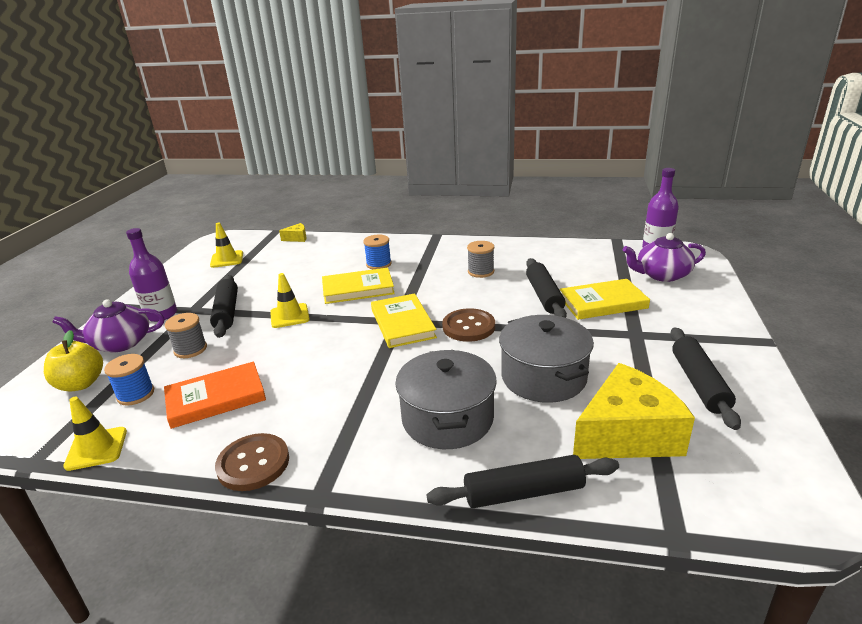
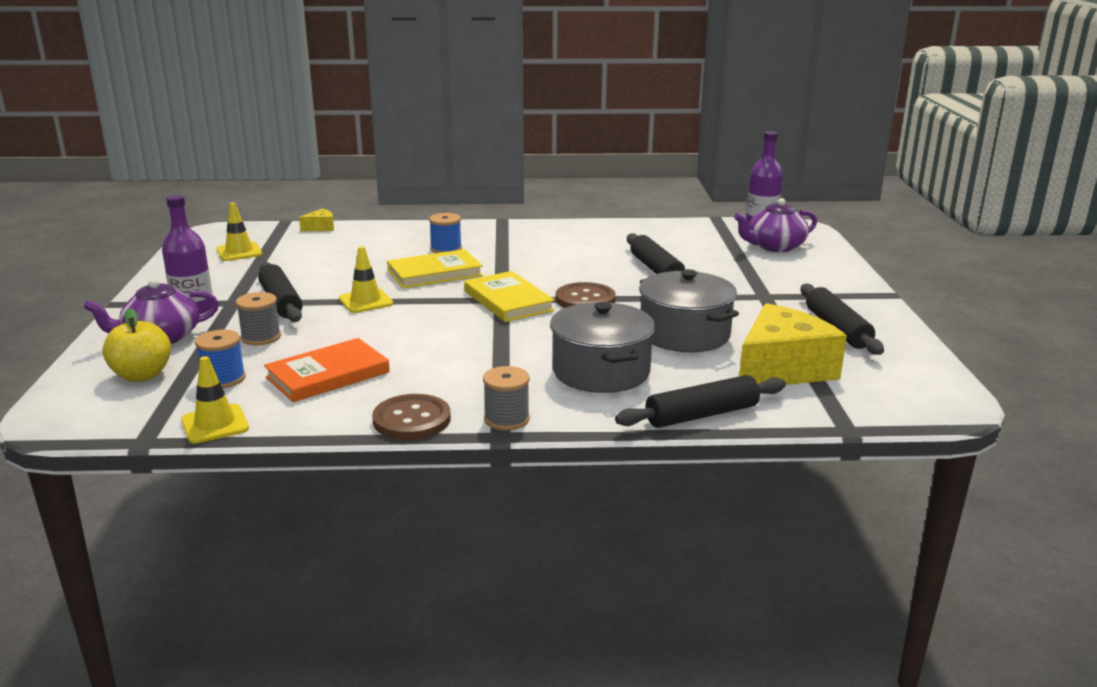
camera: 15 degrees left, 5 degrees down
grey spool [467,241,494,278] -> grey spool moved to [483,366,530,431]
yellow book [560,279,650,320] -> none

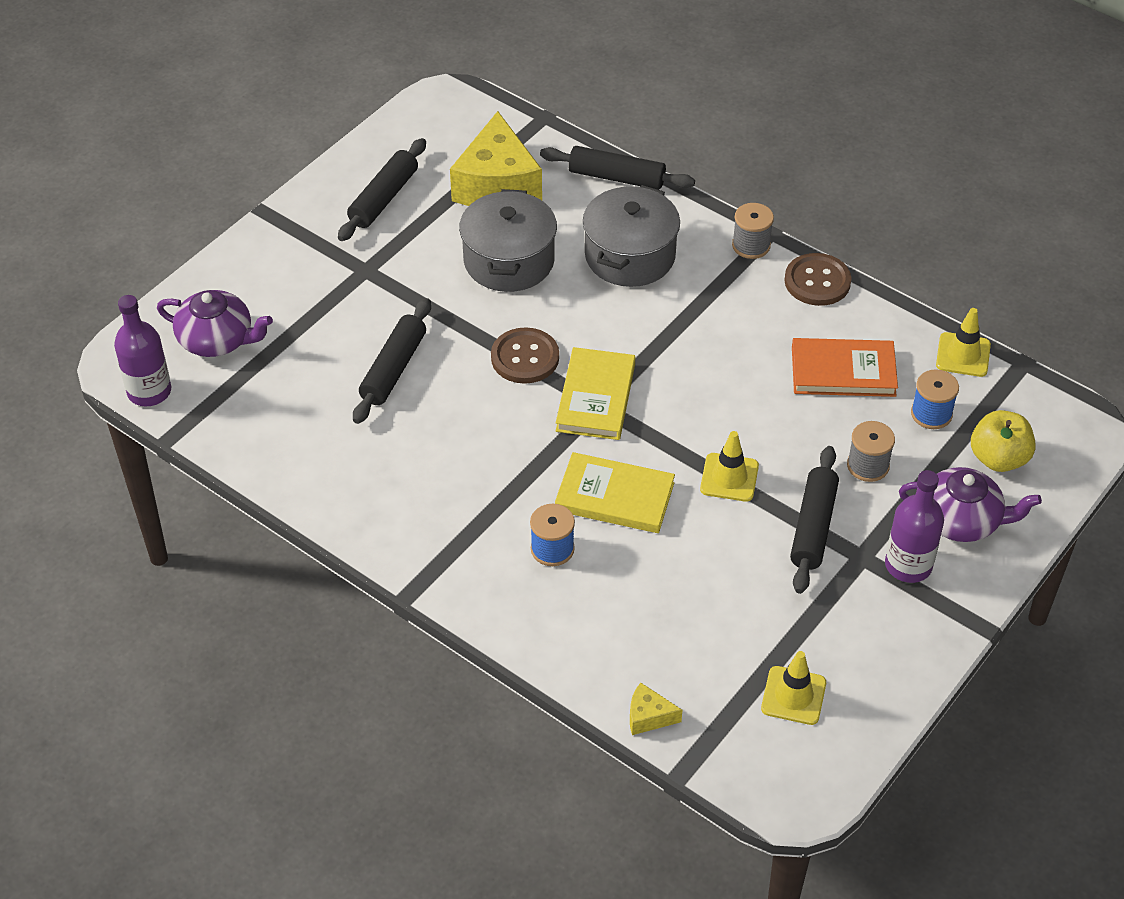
camera: 140 degrees left, 25 degrees up
yellow cheese [739,303,847,385] -> yellow cheese turned 90 degrees counterclockwise [450,111,542,206]

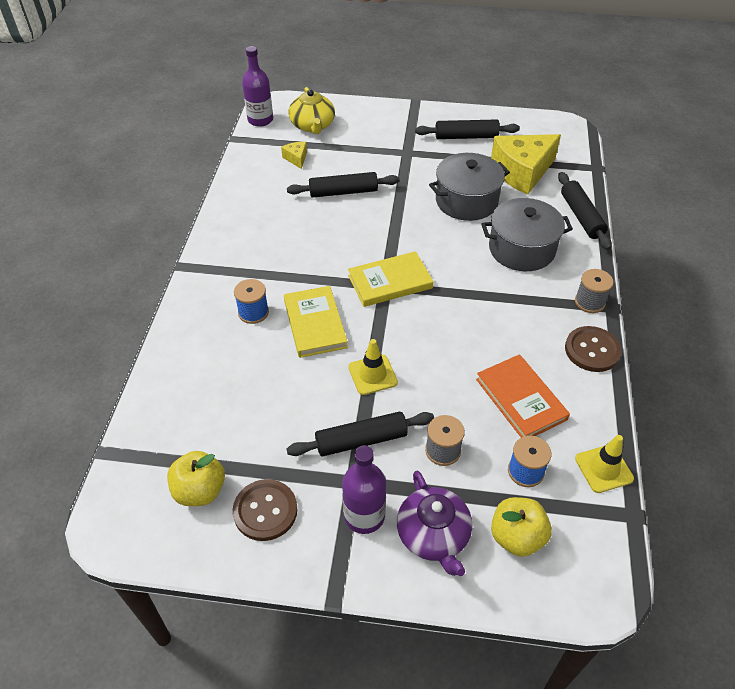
camera: 60 degrees right, 0 degrees up
purple teapot [157,290,273,357] -> yellow teapot [289,87,335,134]
brown button [491,327,559,384] -> brown button moved to [233,479,297,541]
yellow cheese [630,683,682,735] -> yellow cheese moved to [281,142,307,169]
yellow traffic cone [761,651,826,725] -> yellow apple [167,451,225,506]

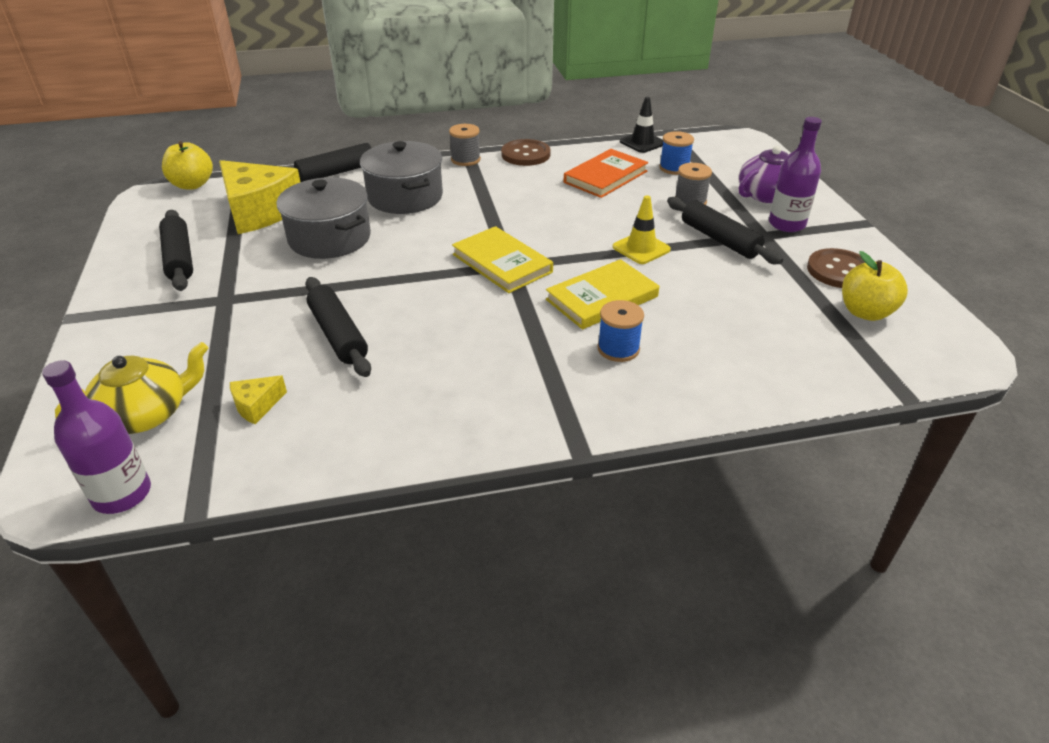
camera: 110 degrees left, 10 degrees down
yellow apple [491,497,552,557] -> yellow apple moved to [162,141,213,190]
yellow traffic cone [575,435,634,493] -> black traffic cone [620,97,663,153]

